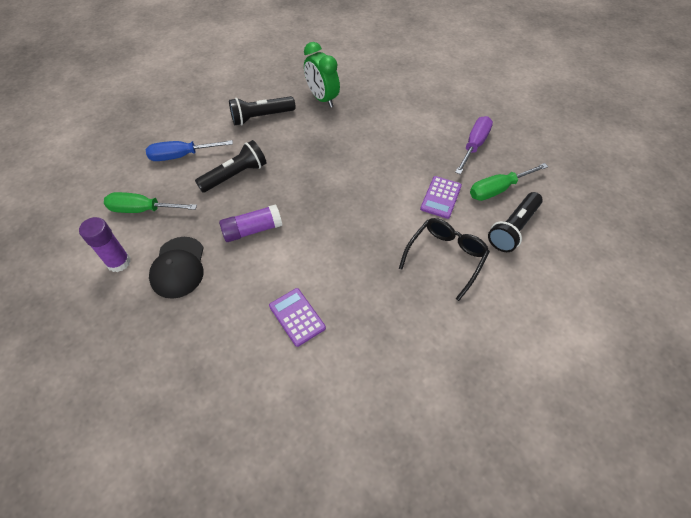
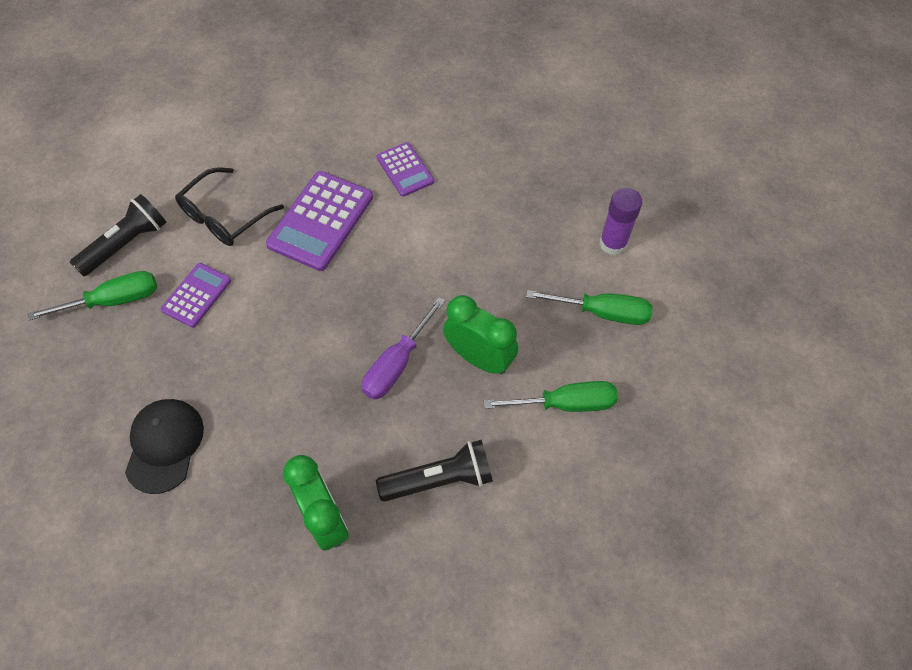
camera: 175 degrees left, 5 degrees up
blue screwdriver [146,140,233,161] -> green screwdriver [483,381,618,412]
black cap [149,237,204,299] -> black cap moved to [125,399,204,494]
black flashlight [195,140,267,193] -> green clock [443,295,518,374]
purple glue stick [219,204,282,242] -> none
purple screwdriver [455,116,493,174] -> purple screwdriver moved to [362,297,445,400]
none -> purple calculator [266,171,373,271]

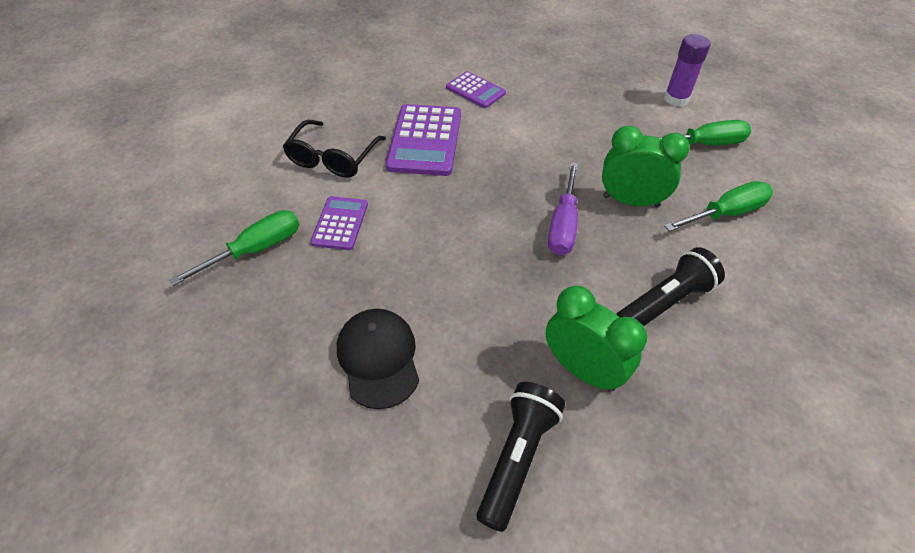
camera: 20 degrees left, 10 degrees down
black flashlight [70,194,167,276] -> black flashlight moved to [477,382,565,532]

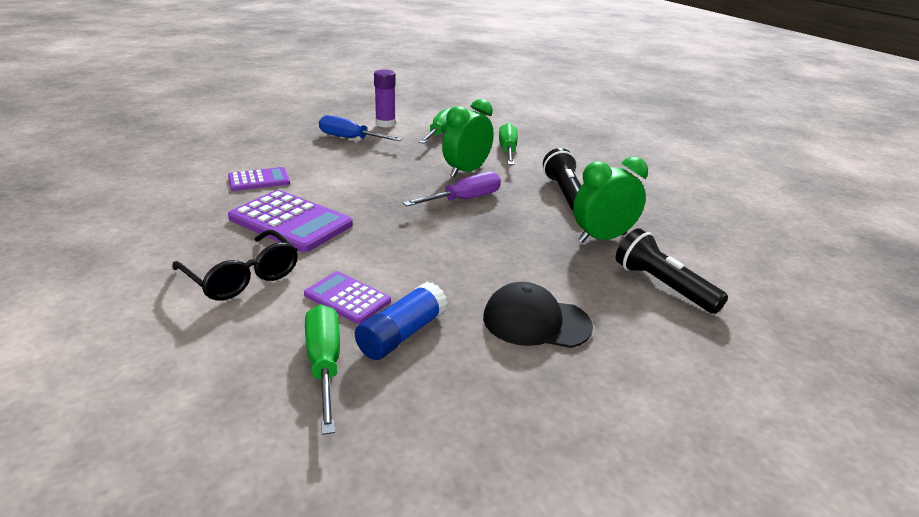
camera: 65 degrees left, 20 degrees down
purple screwdriver [548,162,578,256] -> purple screwdriver turned 75 degrees counterclockwise [403,172,501,206]
none -> blue screwdriver [319,115,402,141]
none -> blue glue stick [355,282,448,360]

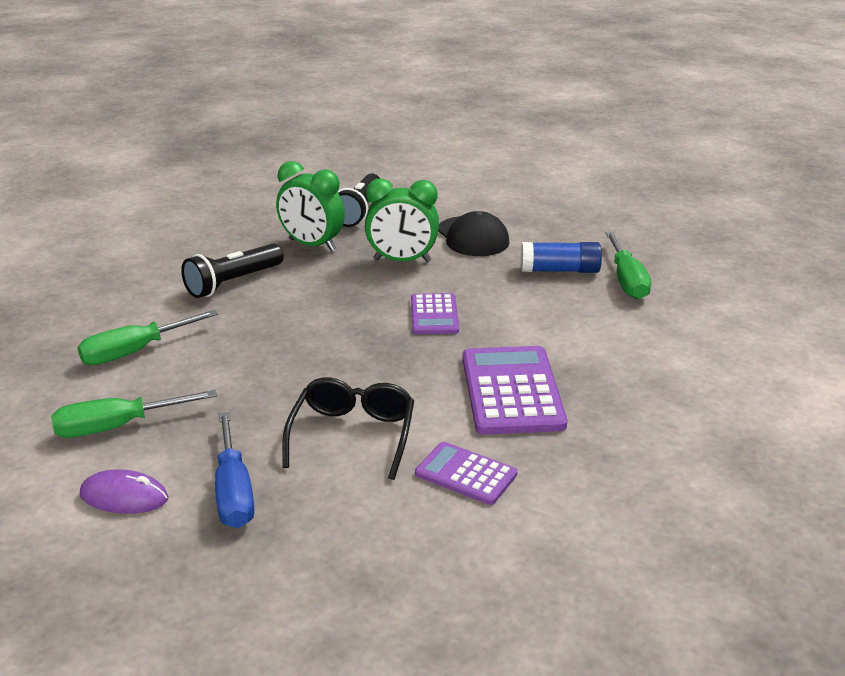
camera: 125 degrees left, 0 degrees up
black glasses [172,230,298,301] -> black glasses moved to [282,377,414,480]
purple calculator [304,271,391,324] -> purple calculator moved to [411,293,459,334]
green screwdriver [305,304,340,435] -> green screwdriver turned 45 degrees counterclockwise [606,232,651,299]
purple glue stick [374,69,396,128] -> purple mouse [80,469,169,514]
purple screwdriver [403,172,501,206] -> none
green clock [442,99,494,177] -> green clock moved to [365,178,439,262]

